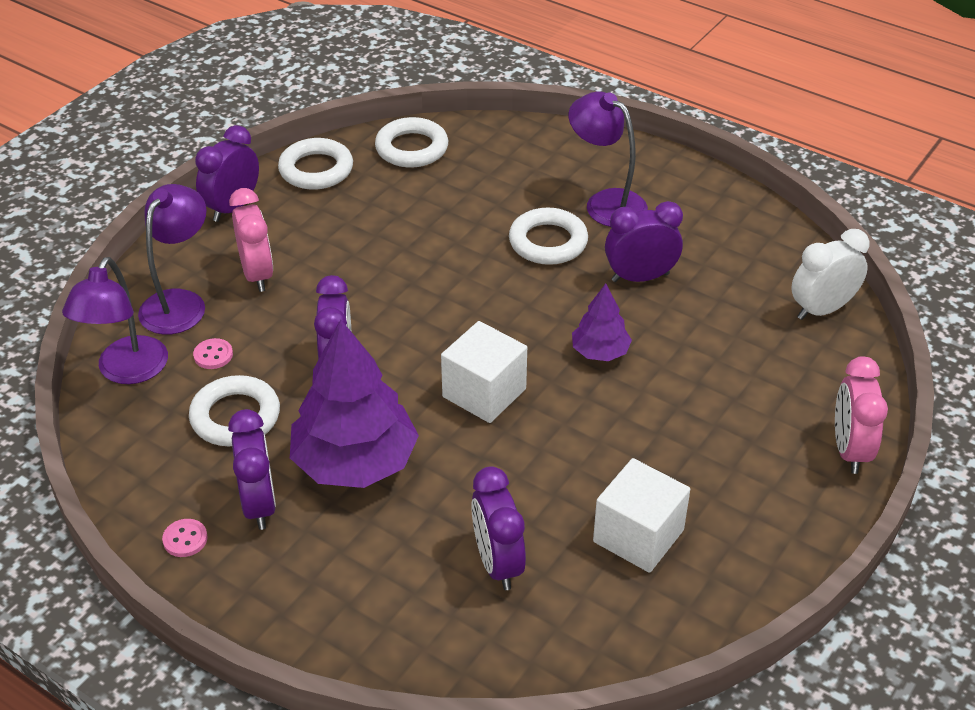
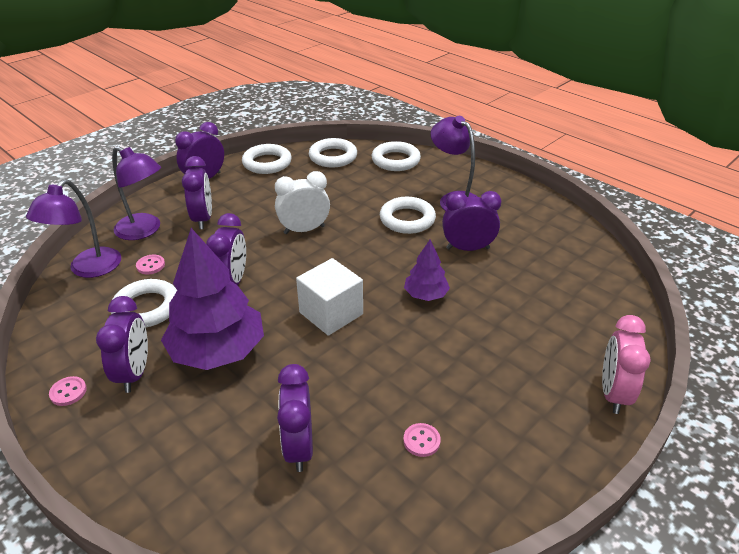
camera: 10 degrees right, 5 degrees down
purple lamp [138,184,206,335] -> purple lamp turned 90 degrees clockwise [112,146,161,240]
pink clock [229,188,273,292] -> purple clock [182,156,212,229]
white cube [593,458,690,573] -> pink button [403,423,441,457]
white clock [791,229,869,320] -> white clock moved to [275,171,330,234]
none -> white ring [372,141,421,171]

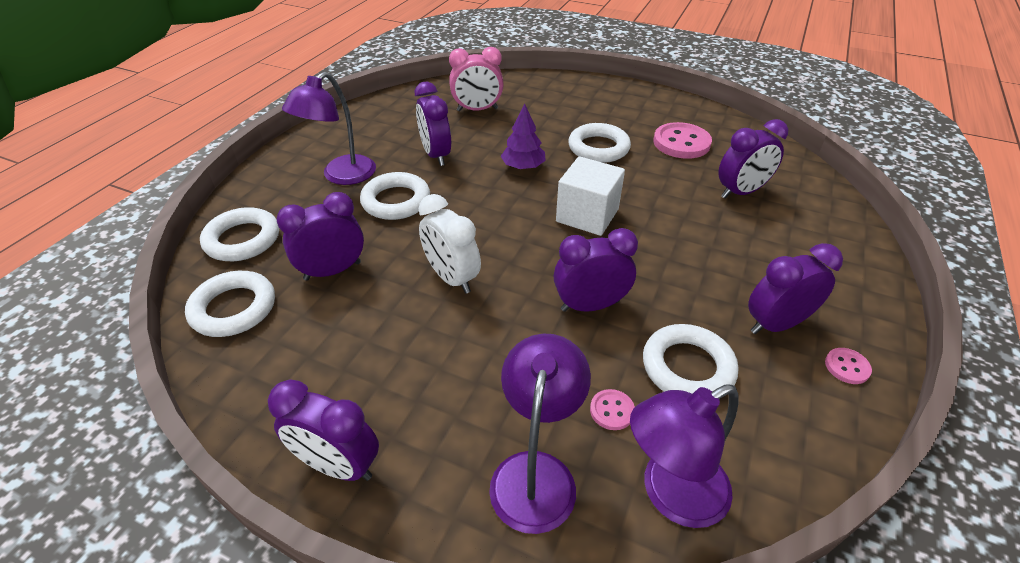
camera: 110 degrees left, 5 degrees up
purple lamp [26,179,121,278] -> purple lamp turned 150 degrees clockwise [630,384,739,528]
purple tree [161,228,264,370] -> none
purple clock [182,156,212,229] -> purple clock moved to [277,192,364,281]
white ring [242,144,292,174] -> white ring moved to [568,123,631,163]
pink button [403,423,441,457] -> pink button [653,122,712,159], size x2.04
pink clock [602,315,651,414] -> pink clock moved to [449,47,504,112]

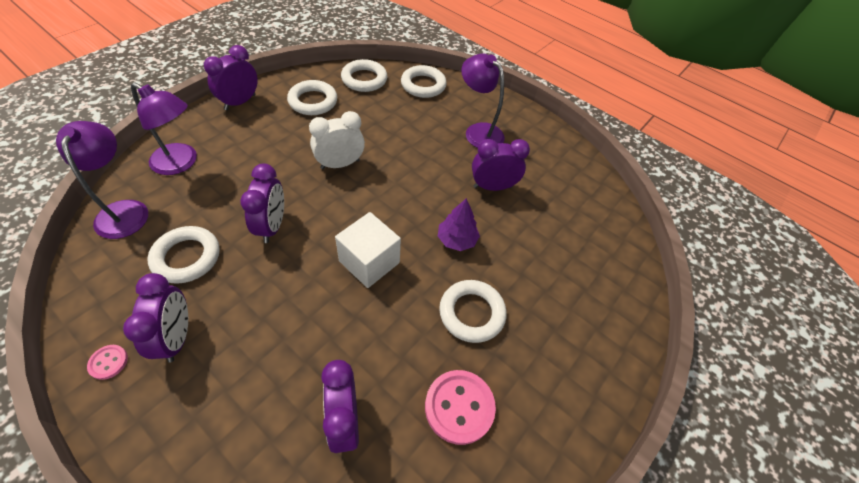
camera: 100 degrees right, 10 degrees up
purple clock [277,192,364,281] -> none
white ring [360,172,430,220] -> white ring moved to [287,80,337,115]
pink clock [449,47,504,112] -> none
pink button [590,389,635,430] -> none

